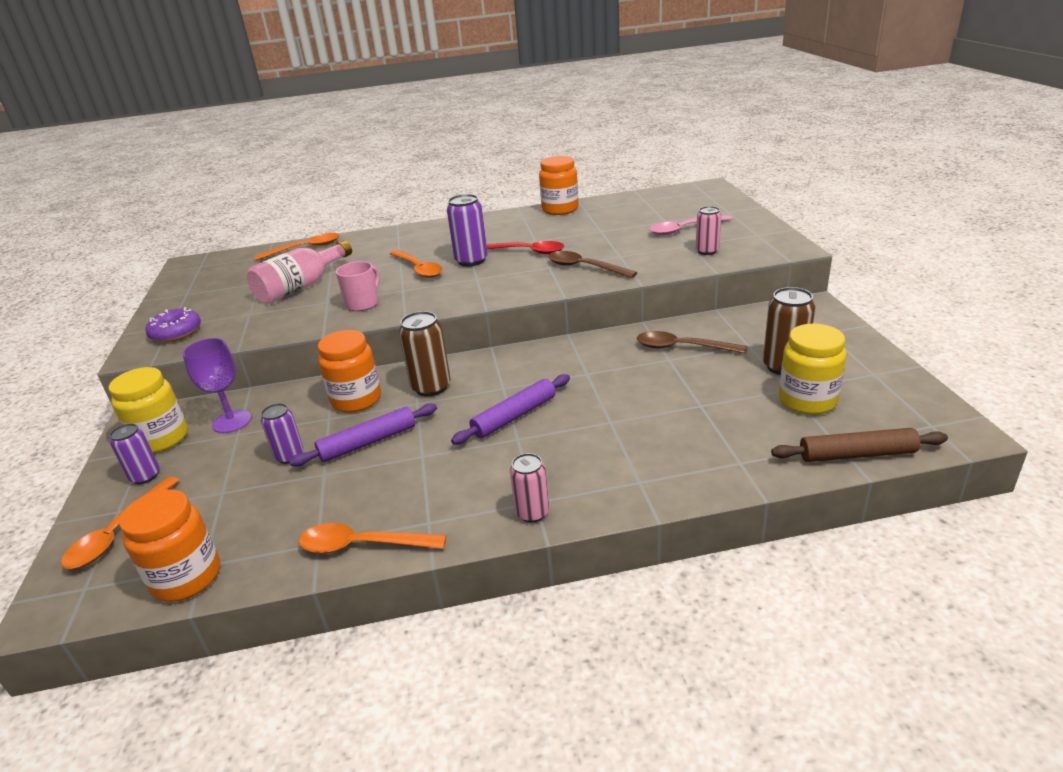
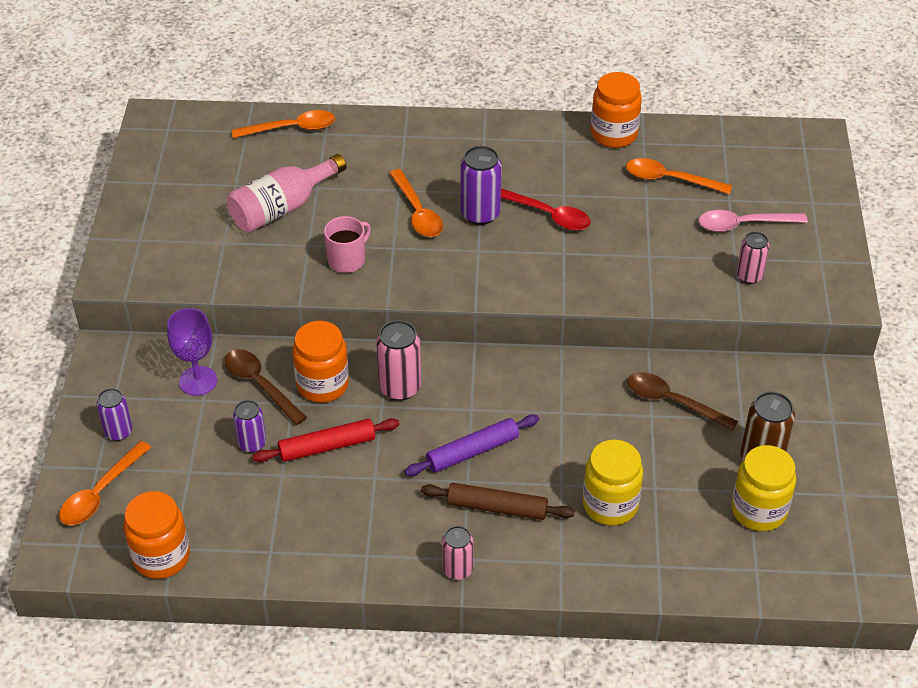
camera: 10 degrees right, 15 degrees up
yellow jar [108,367,188,453] -> yellow jar moved to [583,440,643,526]
purple donut [145,307,201,342] -> none
purple rolling pin [289,404,437,466] -> red rolling pin [253,418,400,462]
orange spoon [299,523,446,554] -> orange spoon moved to [626,158,732,194]
brown can [399,311,451,396] -> pink can [376,320,421,401]
brown spoon [548,251,637,278] -> brown spoon moved to [225,349,307,425]
brown rolling pin [771,428,948,462] -> brown rolling pin moved to [421,483,575,520]

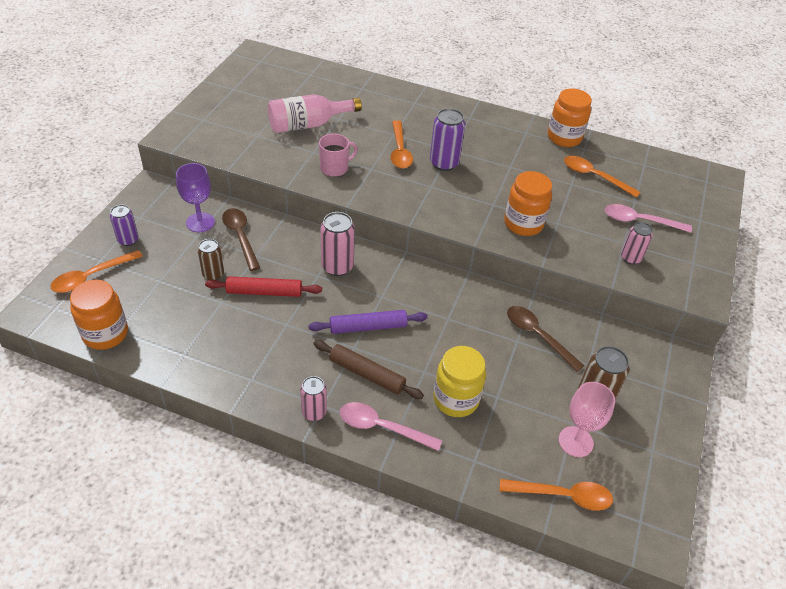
camera: 15 degrees right, 0 degrees up
orange spoon [232,110,335,138] -> orange spoon moved to [500,479,613,511]
purple can [233,400,266,453] -> brown can [198,239,224,280]
orange jar [293,321,349,403] -> orange jar moved to [504,171,552,236]
red spoon [501,189,591,231] -> none
yellow jar [731,445,796,531] -> pink goblet [559,382,615,457]
none -> pink spoon [340,402,442,451]

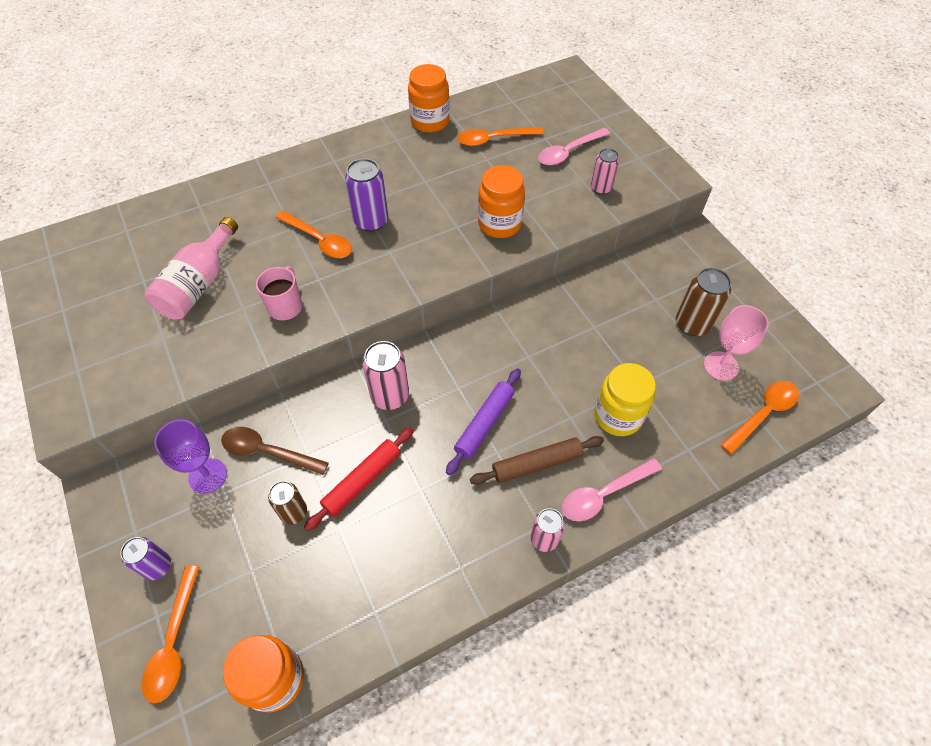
camera: 45 degrees left, 10 degrees up
brown spoon [507,306,584,372] -> none

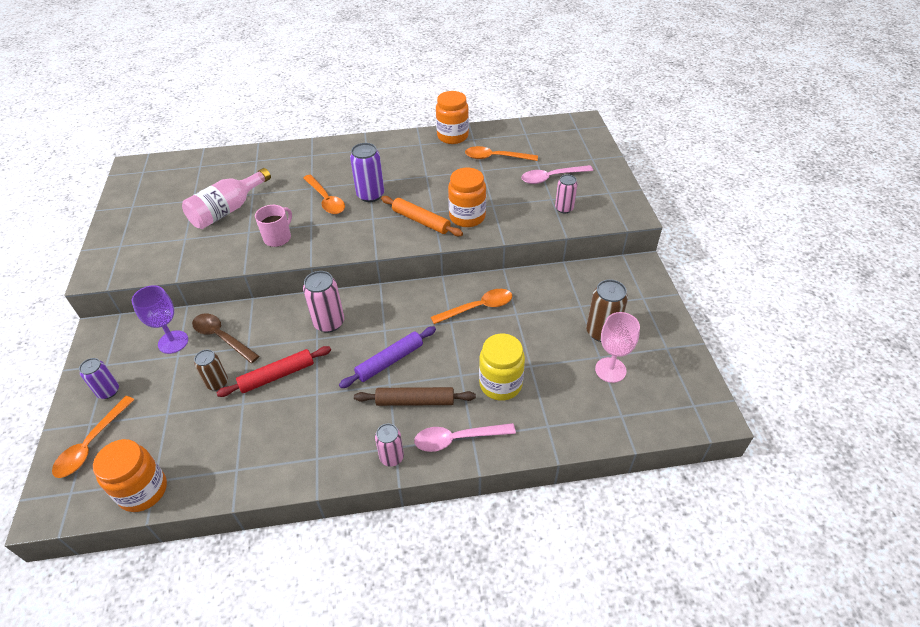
camera: 20 degrees right, 10 degrees down
orange spoon [721,381,799,454] -> orange spoon moved to [431,289,512,324]
none -> orange rolling pin [381,196,463,236]

